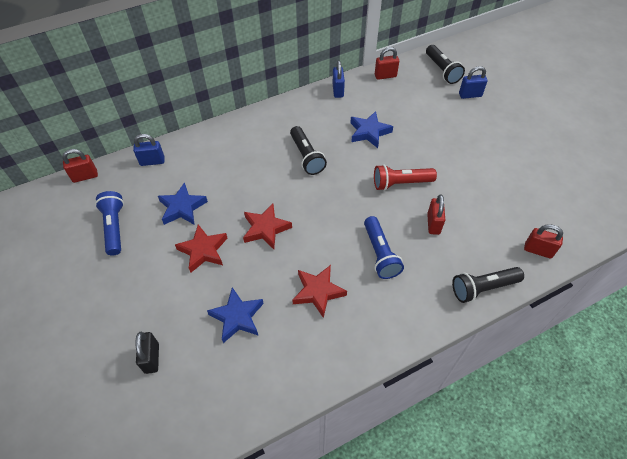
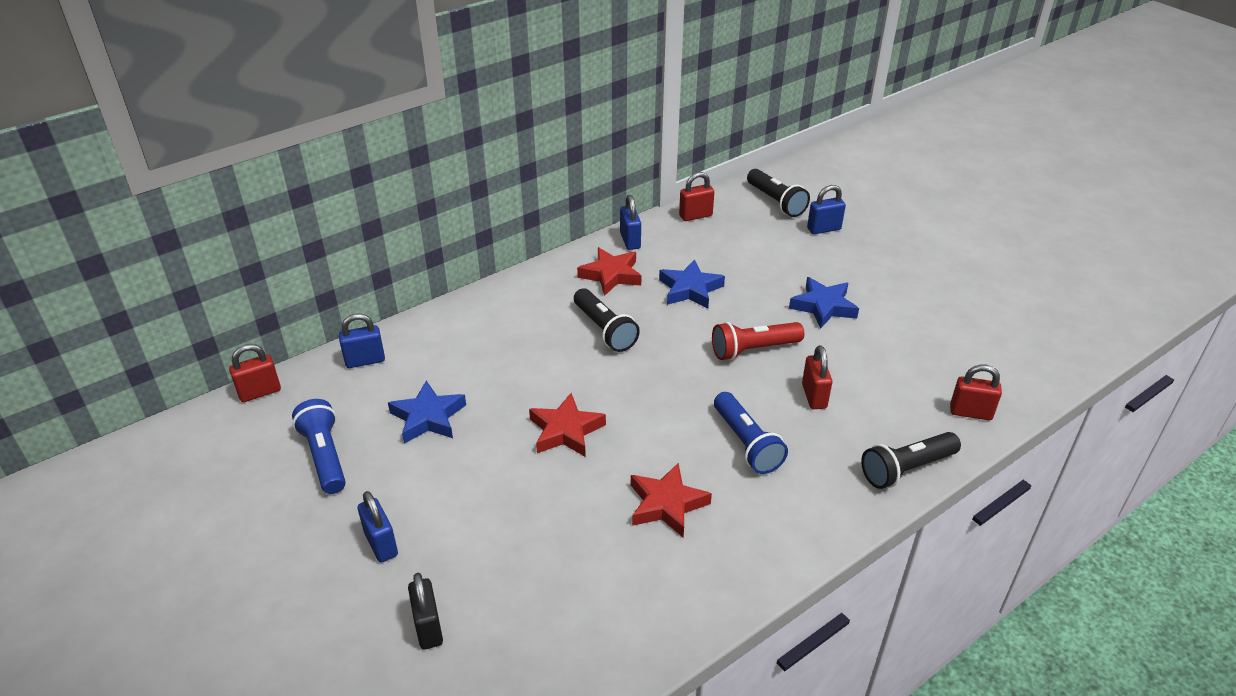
camera: 10 degrees left, 15 degrees down
red star [175,225,228,273] -> red star moved to [577,247,642,296]
blue star [207,287,264,343] -> blue star moved to [789,277,859,329]
none -> blue padlock [358,491,398,562]

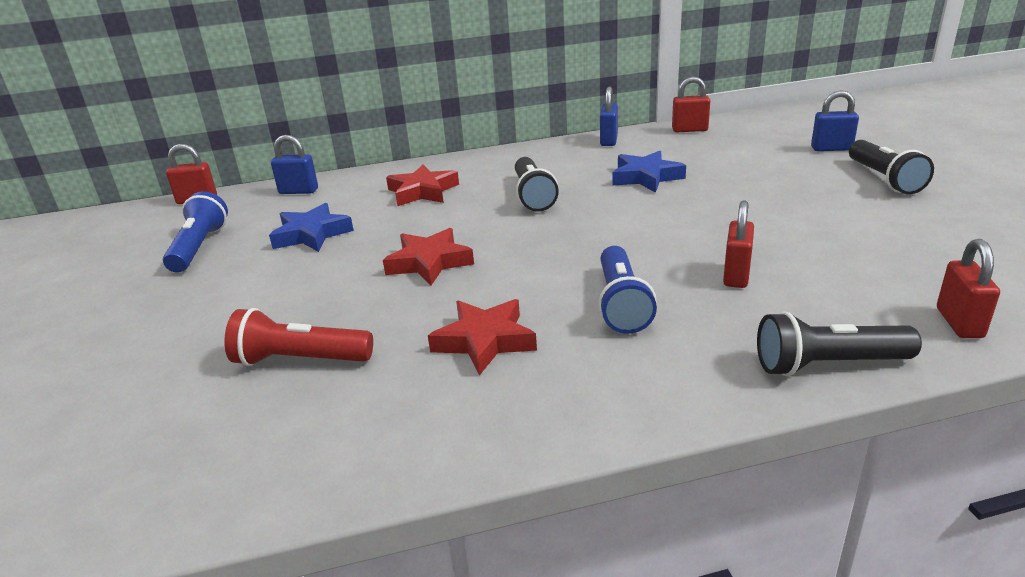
camera: 25 degrees right, 10 degrees down
blue padlock [358,491,398,562] -> none
black padlock [408,573,443,650] -> none
red star [577,247,642,296] -> red star moved to [386,164,459,206]
red flashlight [712,322,804,361] -> red flashlight moved to [224,308,373,366]
black flashlight [747,169,810,217] -> black flashlight moved to [849,140,934,194]
blue star [789,277,859,329] -> none
red padlock [950,365,1002,420] -> red padlock turned 60 degrees clockwise [937,239,1000,338]

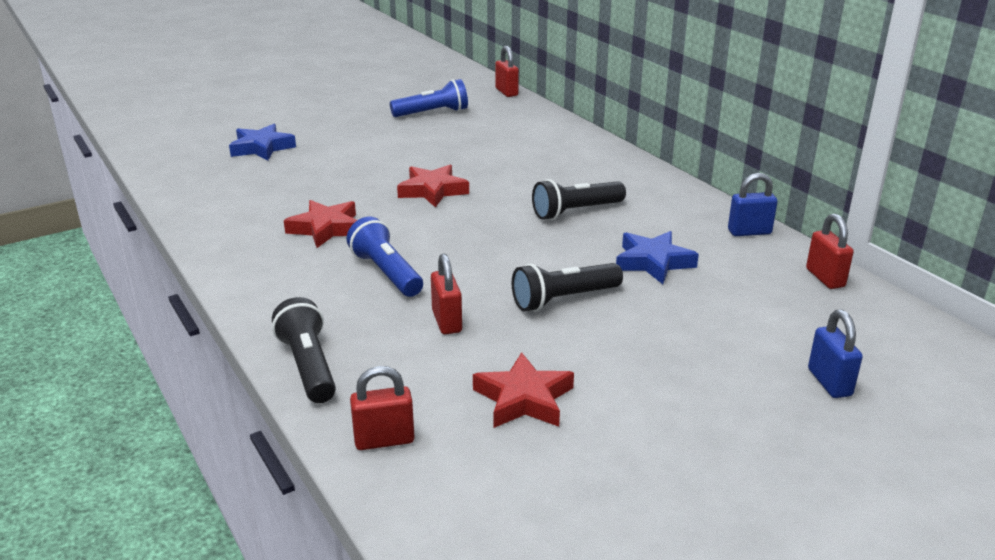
camera: 70 degrees right, 0 degrees up
red flashlight [224,308,373,366] -> none
blue star [269,203,354,252] -> blue star moved to [229,124,296,161]
blue padlock [271,135,318,194] -> none
red star [386,164,459,206] -> red star moved to [473,352,574,428]
blue flashlight [598,246,657,334] -> blue flashlight turned 75 degrees clockwise [347,216,423,297]
red padlock [723,200,754,288] -> red padlock turned 75 degrees clockwise [431,253,462,335]
black flashlight [849,140,934,194] -> black flashlight moved to [512,263,623,312]

